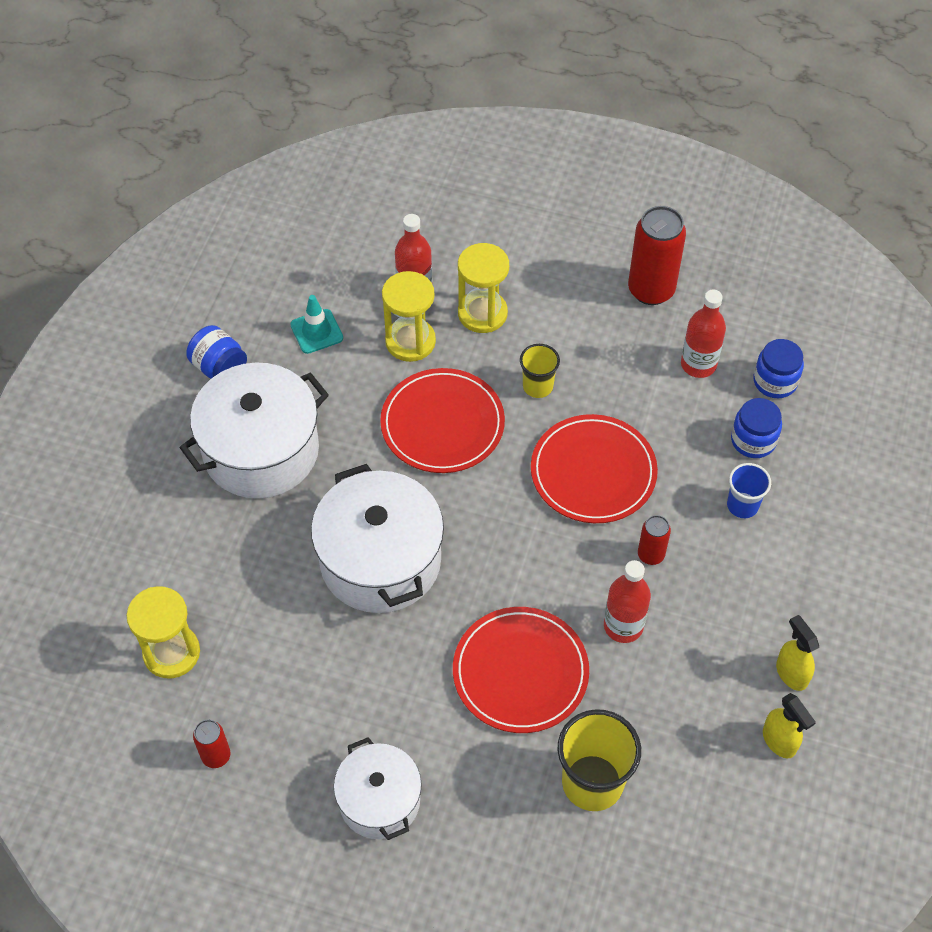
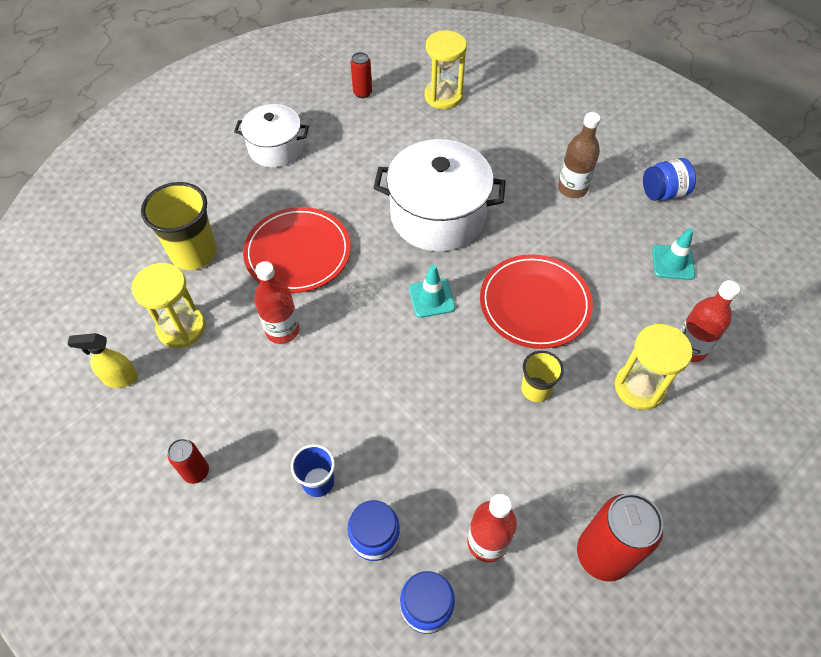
camera: 120 degrees right, 0 degrees up
white pot [180,363,329,499] -> brown bottle [558,112,600,198]
yellow hourglass [382,271,436,362] -> yellow hourglass moved to [132,263,205,348]
red plate [531,414,658,523] -> none
red can [638,515,671,565] -> red can moved to [168,439,209,484]
yellow spray bottle [776,615,819,691] -> none
none -> turquoise traffic cone [409,265,455,318]

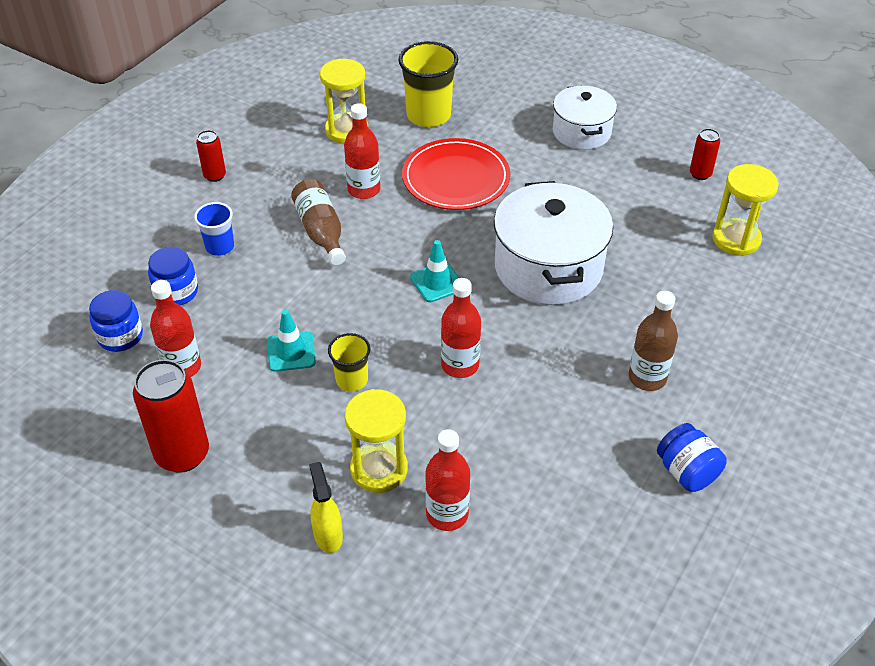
camera: 75 degrees right, 10 degrees down
yellow spray bottle [67,333,138,388] -> yellow spray bottle moved to [309,462,343,553]
red plate [480,254,593,349] -> red bottle [441,278,481,378]
turquoise traffic cone [652,228,695,280] -> turquoise traffic cone moved to [267,310,316,372]
none -> brown bottle [291,179,346,265]

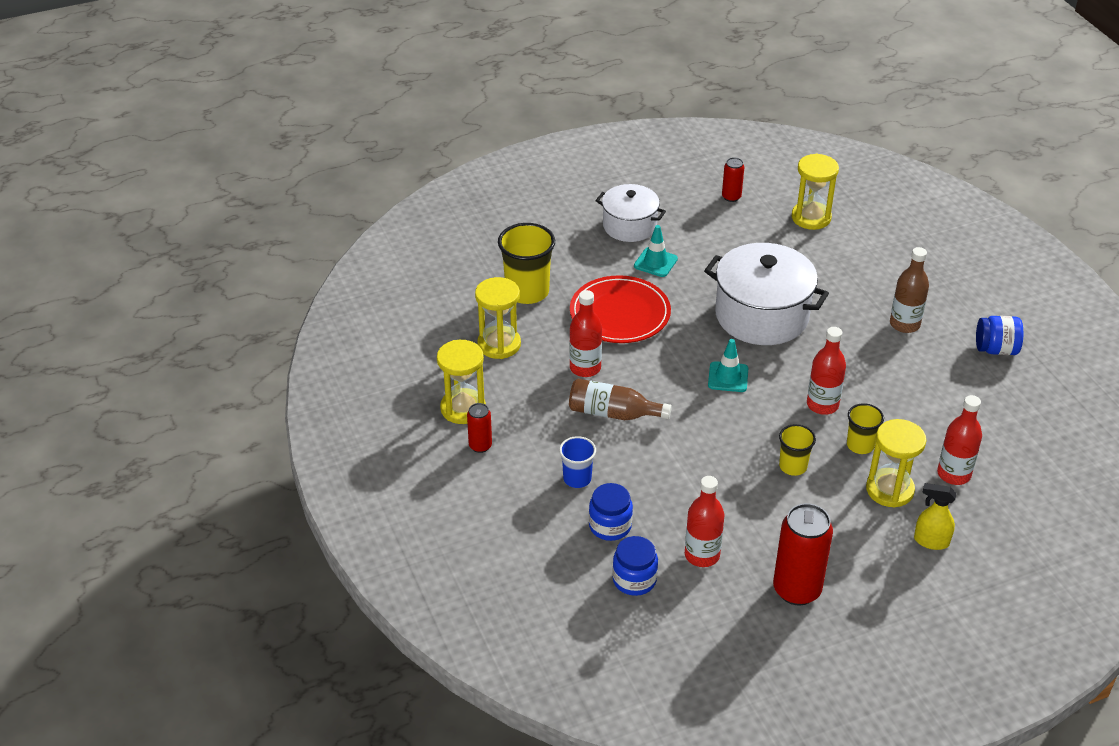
camera: 55 degrees left, 5 degrees down
turquoise traffic cone [267,310,316,372] -> turquoise traffic cone moved to [634,225,678,277]
none -> yellow hourglass [437,340,486,424]
none -> yellow cup [847,403,884,454]

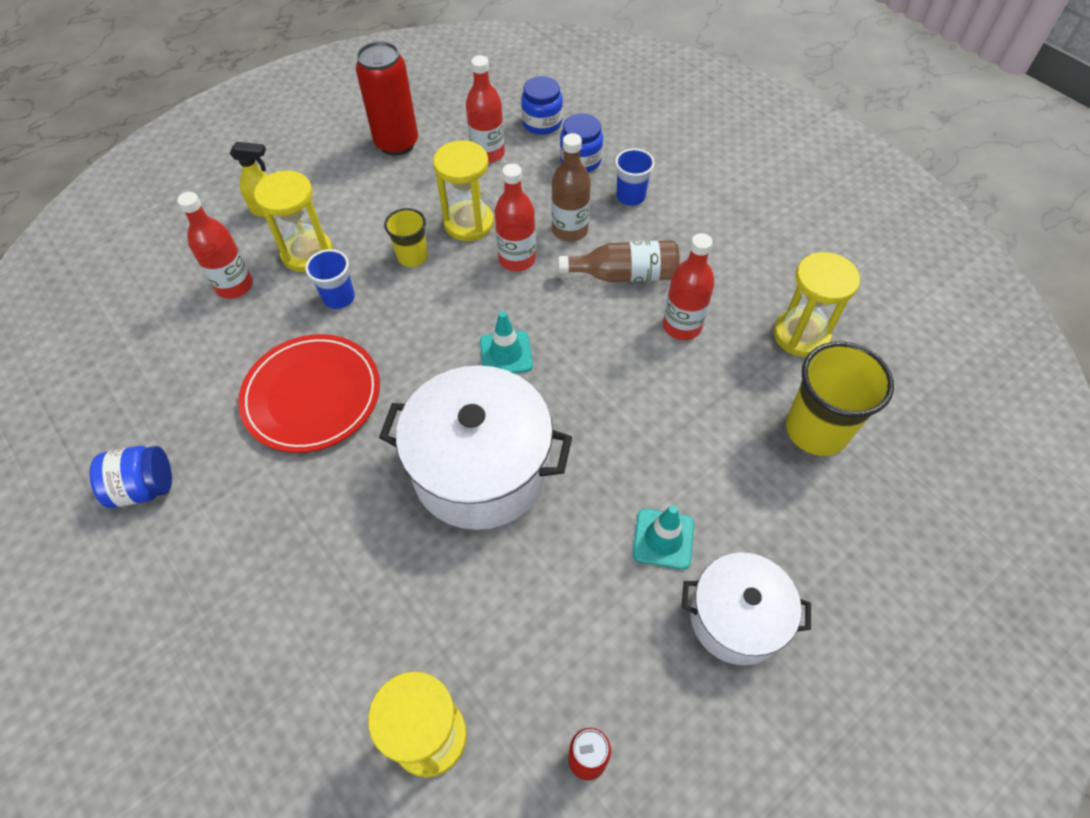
camera: 165 degrees right, 15 degrees up
yellow hourglass [437,340,486,424] -> yellow hourglass moved to [433,141,494,241]
red can [467,403,492,453] -> none
red plate [570,275,671,343] -> red plate moved to [238,334,380,453]
red bottle [807,327,846,415] -> red bottle moved to [494,164,536,271]
yellow cup [847,403,884,454] -> blue cup [305,249,355,309]
brown bottle [890,247,929,333] -> brown bottle moved to [552,133,591,242]

